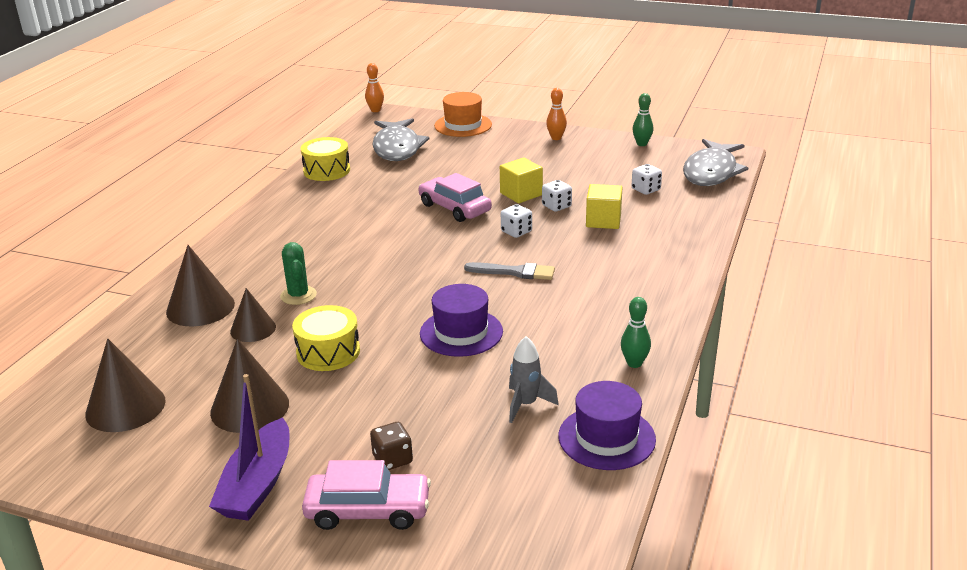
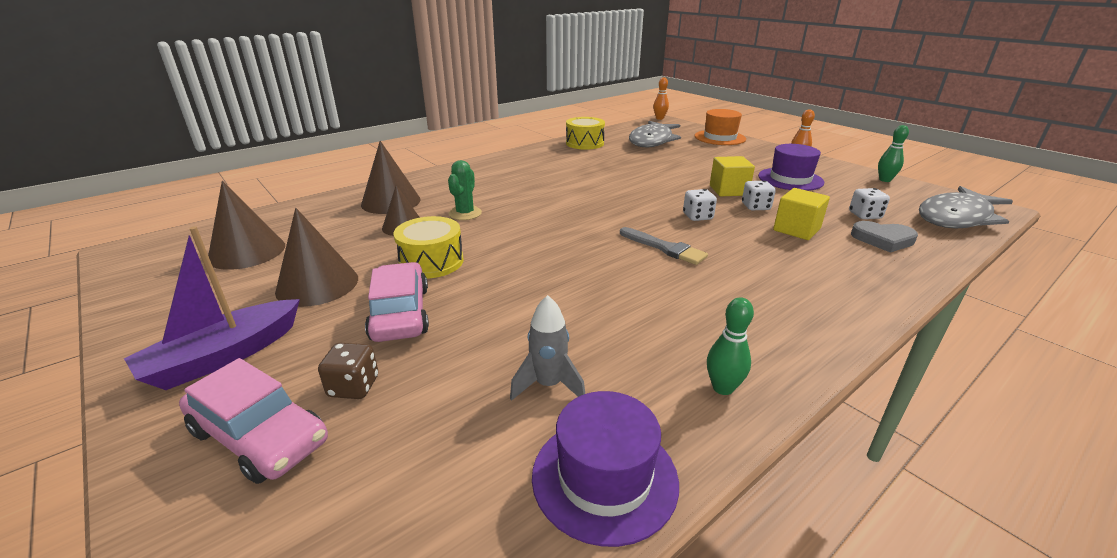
camera: 30 degrees right, 0 degrees up
pink car [418,173,492,222] -> pink car moved to [365,262,429,342]
purple hat [420,284,503,357] -> purple hat moved to [758,144,824,191]
none -> grey heart [851,221,918,253]

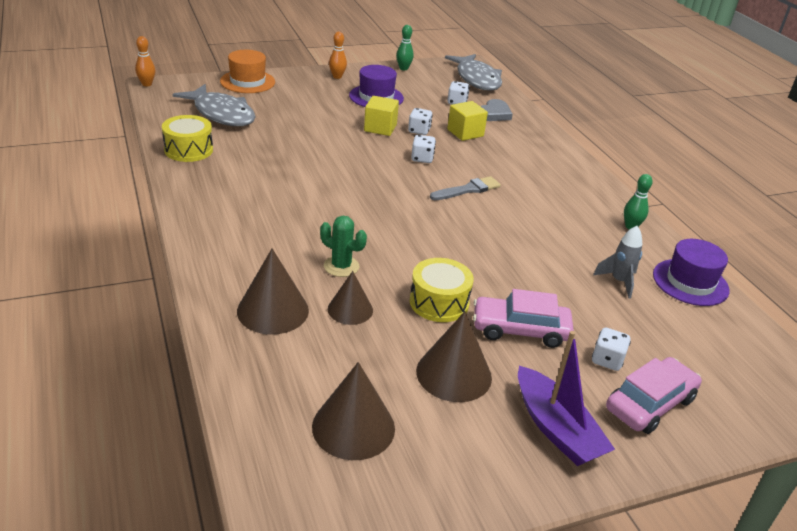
camera: 75 degrees left, 5 degrees up
brown dice [318,343,378,399] -> white dice [592,328,631,371]

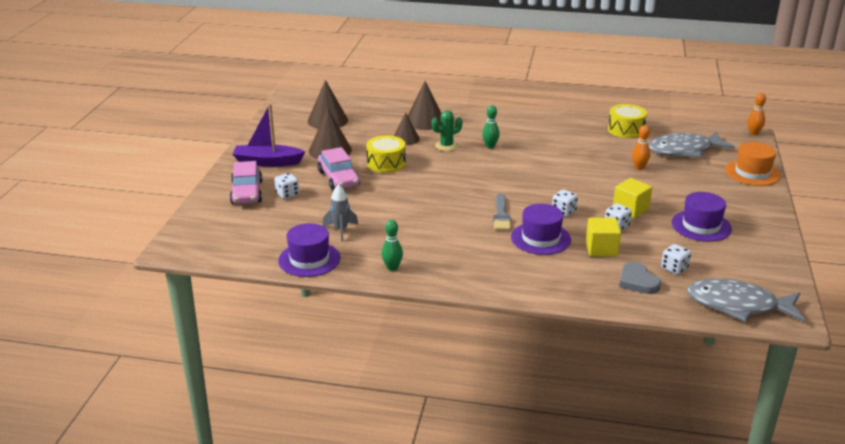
camera: 125 degrees right, 5 degrees down
orange bowling pin [329,32,347,79] -> orange bowling pin moved to [632,125,650,170]
green bowling pin [396,25,414,70] -> green bowling pin moved to [482,105,500,148]
pink car [473,289,574,348] -> pink car turned 120 degrees clockwise [317,147,360,190]
none -> purple hat [511,204,571,255]

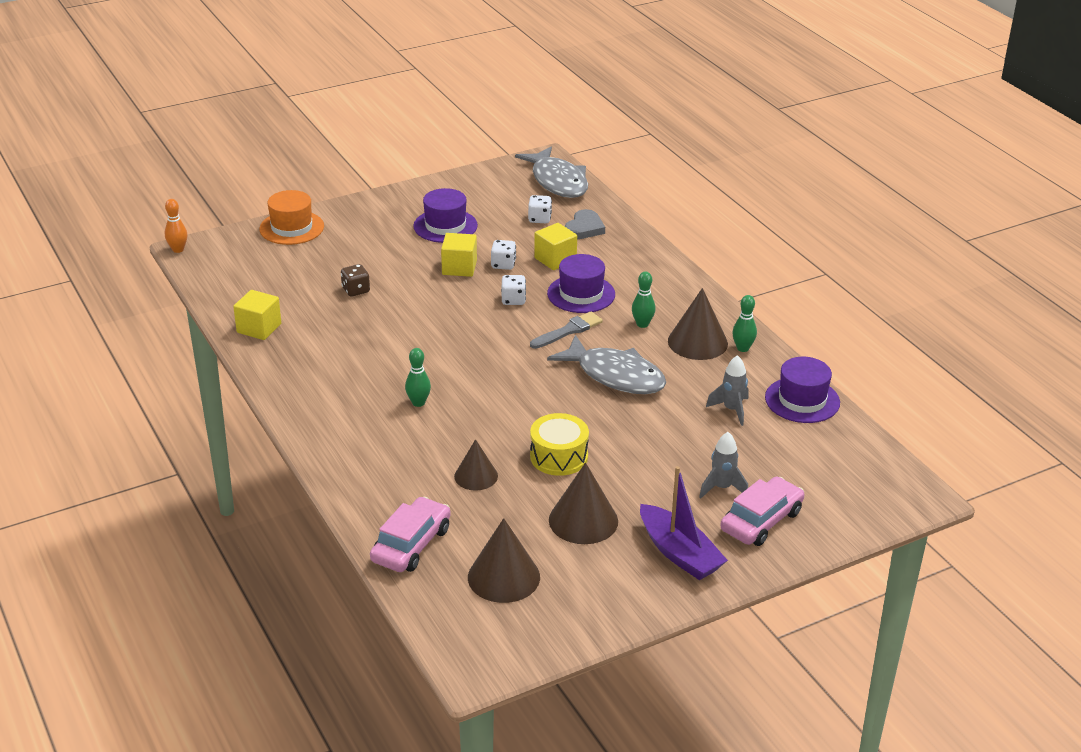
camera: 130 degrees left, 5 degrees up
white dice [274,173,299,199] -> grey rocket [699,432,748,498]
pink car [317,147,360,190] -> pink car moved to [370,497,451,572]
brown cone [408,81,441,130] -> brown cone moved to [668,288,728,360]
green cactus [431,110,462,151] -> none
yellow drum [608,104,647,138] -> yellow cube [233,290,281,340]
orange bowling pin [632,125,650,170] -> brown dice [341,264,370,296]
grey fish [648,131,735,158] -> grey fish moved to [547,335,666,394]
none -> green bowling pin [632,271,656,328]

